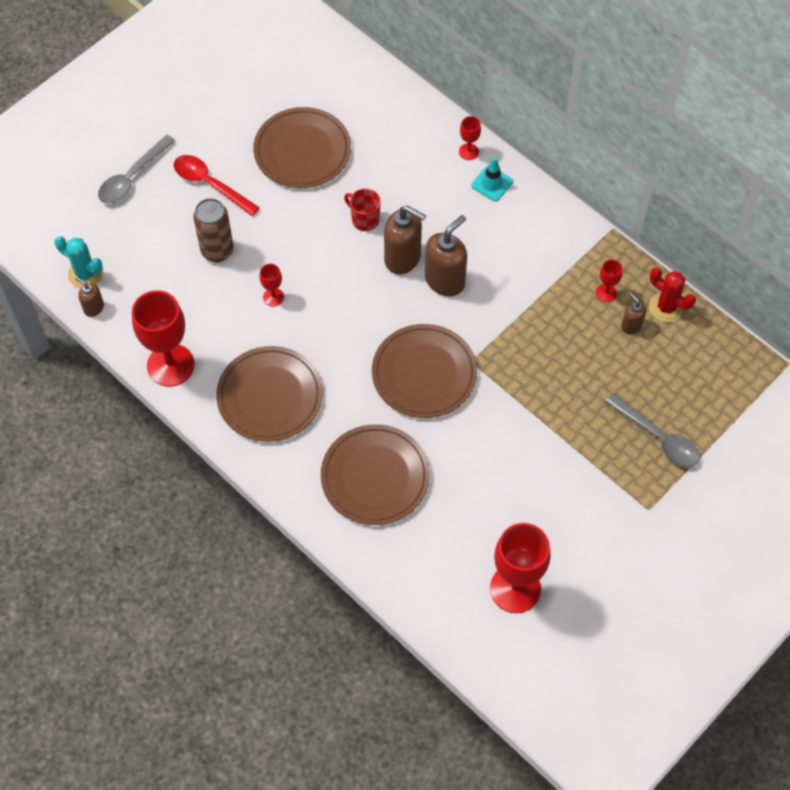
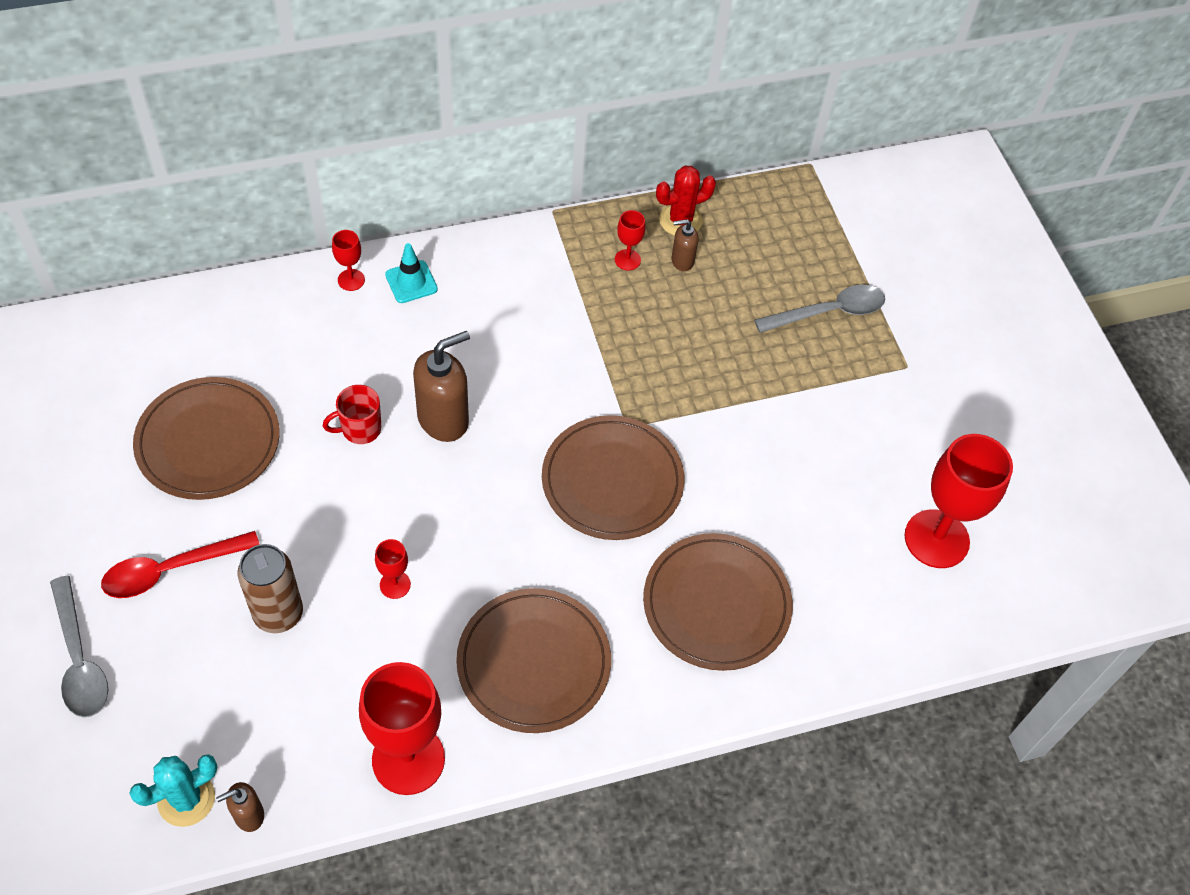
camera: 65 degrees left, 5 degrees down
brown soap dispenser [425,215,467,297] -> none

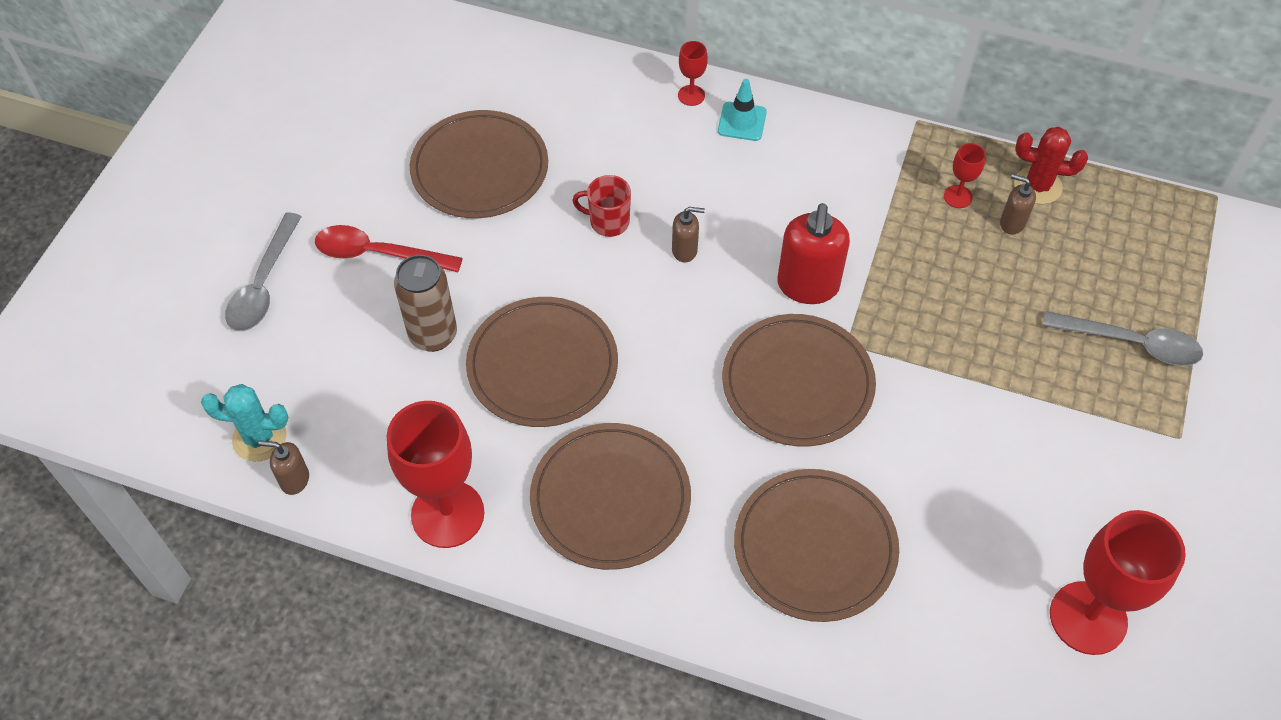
camera: 40 degrees right, 0 degrees up
red goblet [375,539,411,599] -> brown plate [466,297,618,427]
brown soap dispenser [413,331,470,442] -> brown soap dispenser [672,207,705,263], size x0.52
none -> red soap dispenser [777,203,850,304]

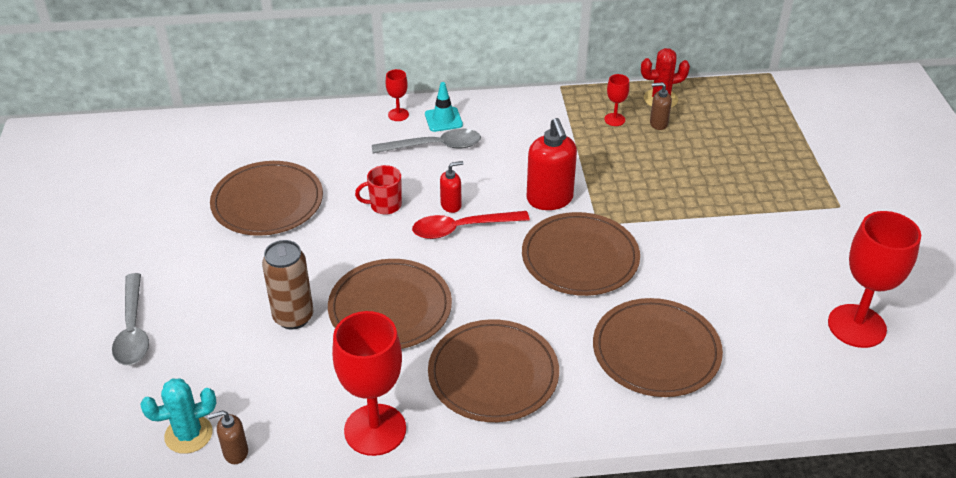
camera: 25 degrees left, 15 degrees down
red spoon [315,225,463,272] -> red spoon moved to [412,211,530,239]
brown soap dispenser [672,207,705,263] -> red soap dispenser [440,161,464,213]
grey spoon [1042,311,1203,366] -> grey spoon moved to [372,129,481,153]

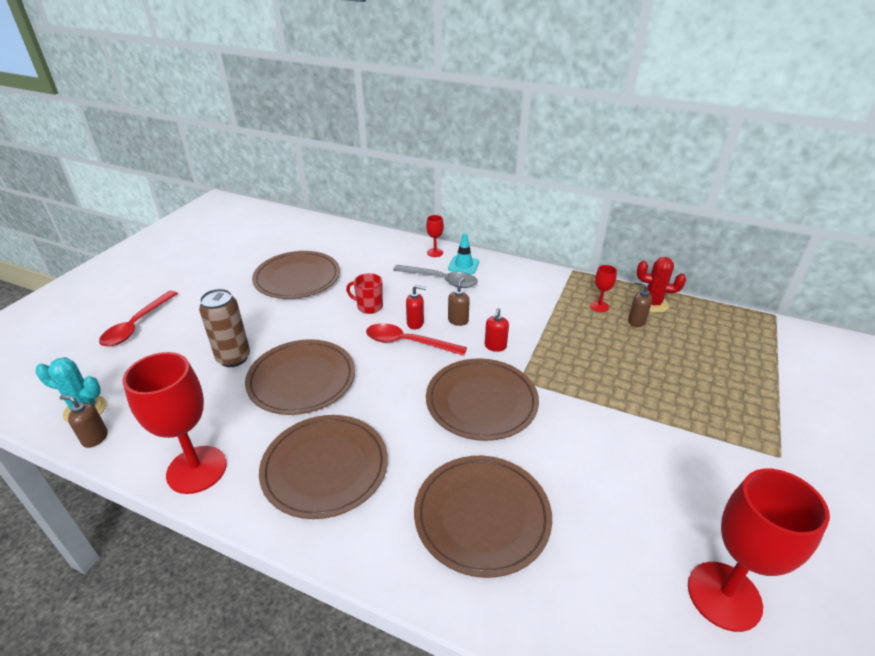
camera: 30 degrees right, 5 degrees down
grey spoon [112,273,149,365] -> red spoon [99,291,178,347]
red soap dispenser [526,118,577,210] -> red soap dispenser [485,308,509,352], size x0.52
none -> brown soap dispenser [448,278,470,326]

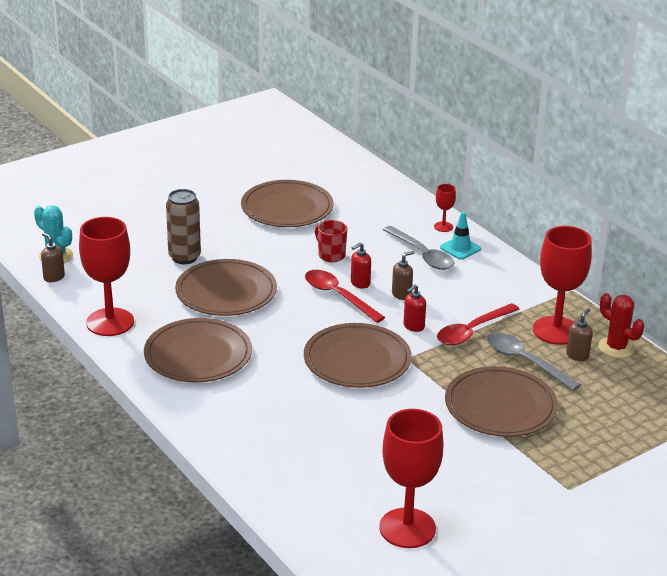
camera: 30 degrees right, 5 degrees down
red spoon [99,291,178,347] -> red spoon moved to [437,303,520,345]
red soap dispenser [406,285,426,329] -> red soap dispenser turned 105 degrees clockwise [351,242,371,289]
brown plate [414,456,552,578] -> brown plate moved to [445,366,558,437]
red goblet [590,265,617,312] -> red goblet [533,226,592,345], size x2.21
brown soap dispenser [628,281,652,327] -> brown soap dispenser turned 60 degrees clockwise [566,308,593,361]
none -> grey spoon [487,333,581,391]

